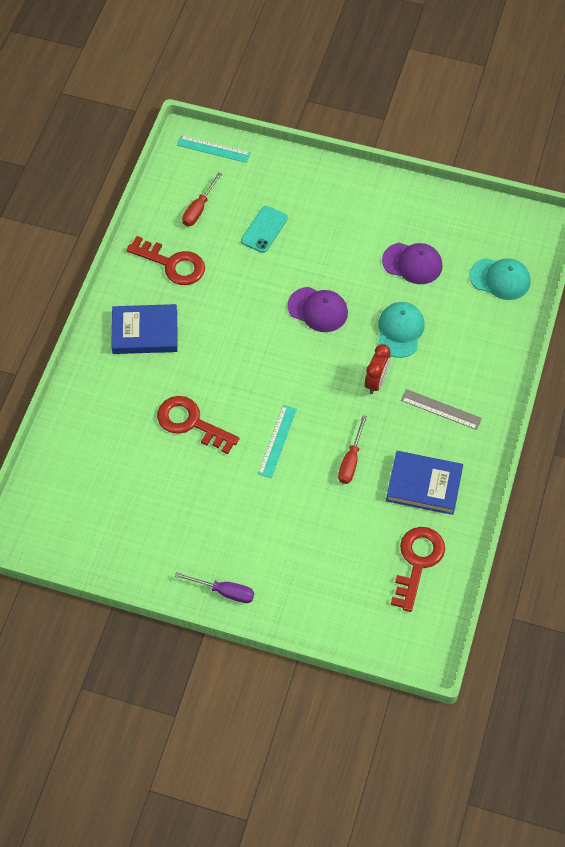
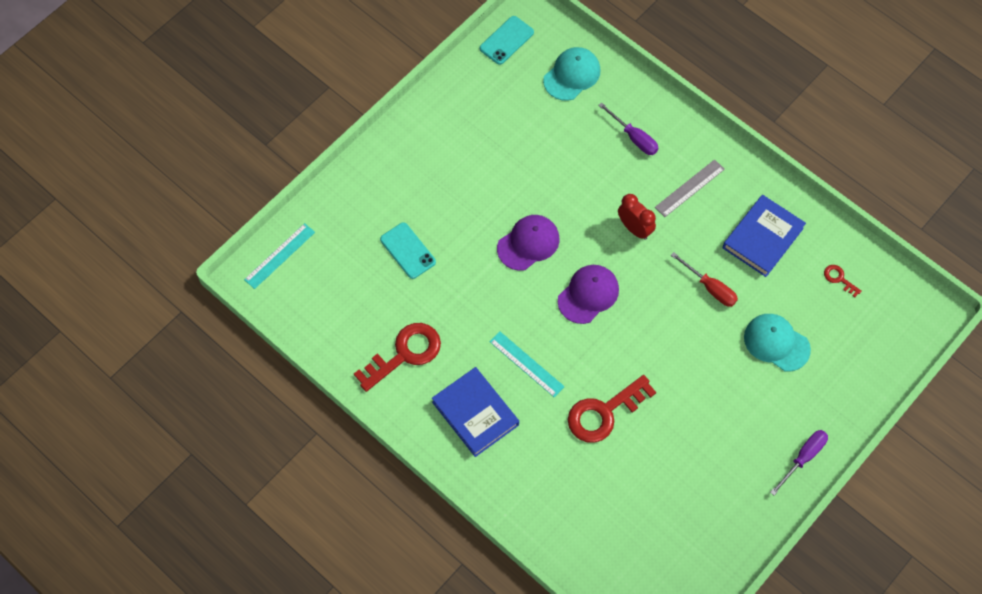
camera: 65 degrees left, 5 degrees up
blue book [111,304,178,354] -> blue book turned 60 degrees counterclockwise [432,367,519,457]
red screwdriver [182,172,222,226] -> none
turquoise ruler [258,405,297,478] -> turquoise ruler moved to [489,331,565,397]
turquoise cap [378,302,425,358] -> turquoise cap moved to [744,314,811,371]
purple cap [382,243,443,284] -> purple cap moved to [558,265,619,324]
red key [391,527,445,612] -> red key [824,265,862,298], size x0.46
none -> turquoise phone [480,16,534,65]
none -> purple screwdriver [598,102,658,155]

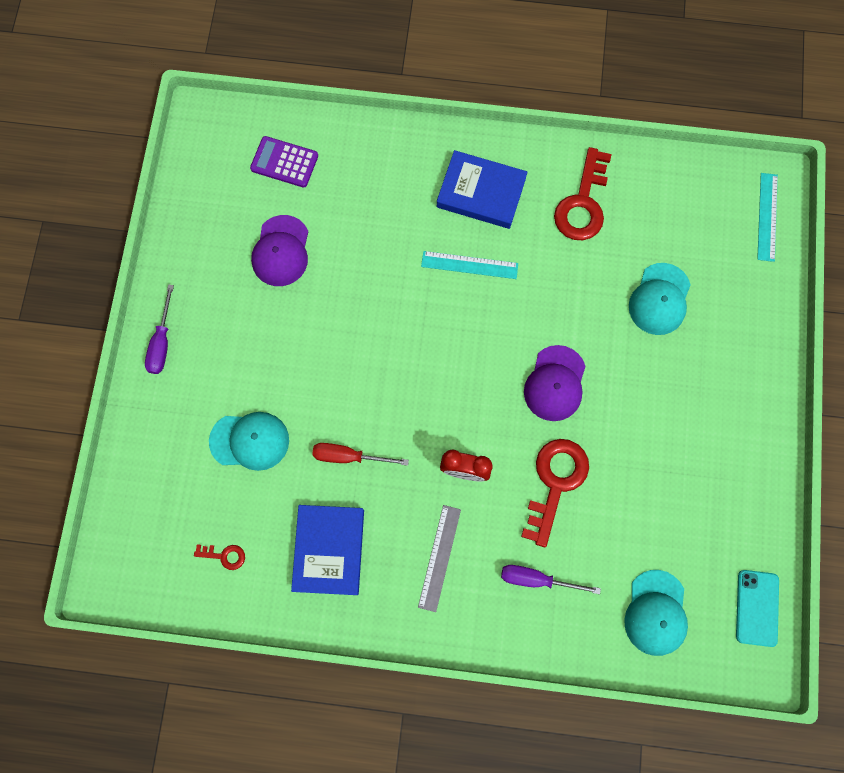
camera: 145 degrees right, 10 degrees up
turquoise phone [380,222,436,279] -> turquoise cap [629,263,691,335]
purple cap [558,265,619,324] -> purple cap moved to [251,215,308,286]
red key [568,375,656,443] -> red key moved to [521,439,589,547]
none -> purple calculator [250,136,318,188]

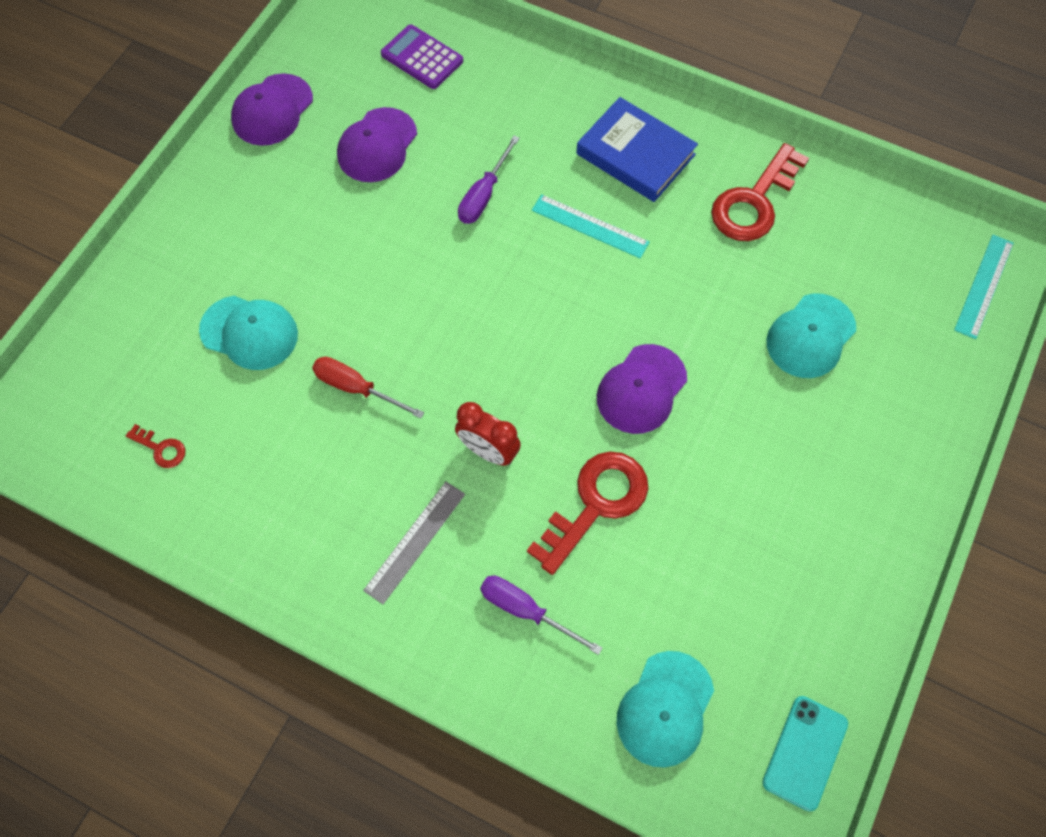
camera: 20 degrees right, 10 degrees down
purple screwdriver [145,284,174,374] -> purple screwdriver moved to [458,136,520,224]
blue book [291,505,364,595] -> none
none -> purple cap [231,73,313,146]

